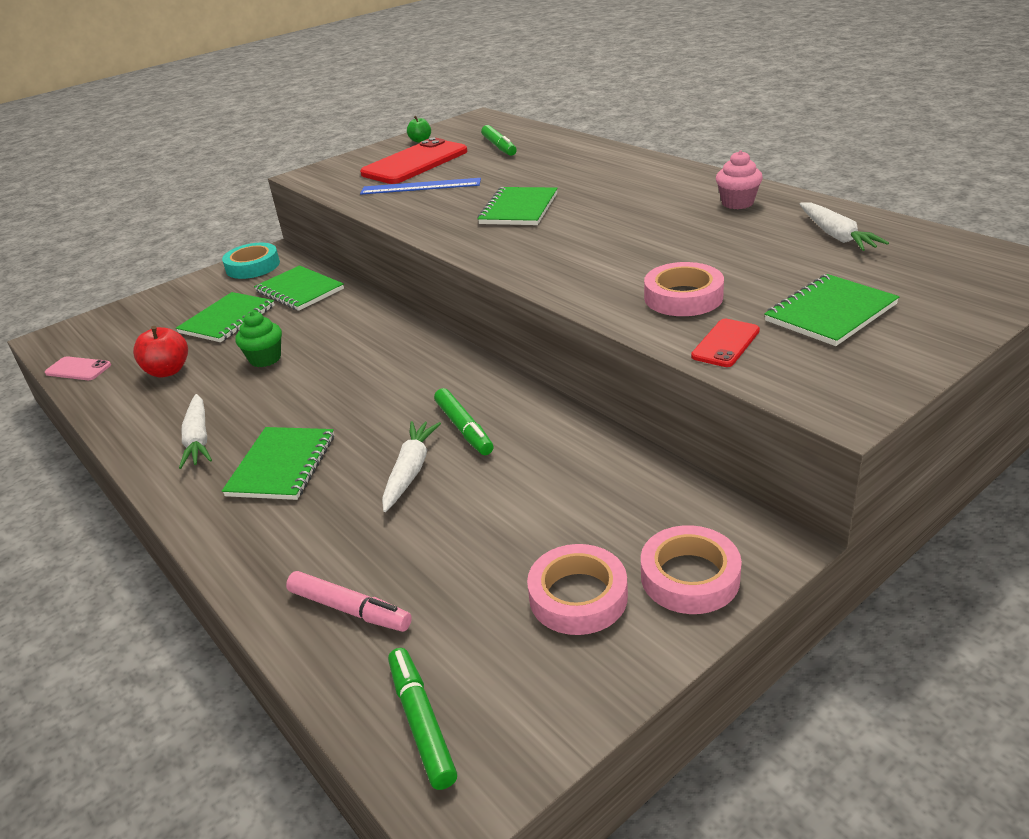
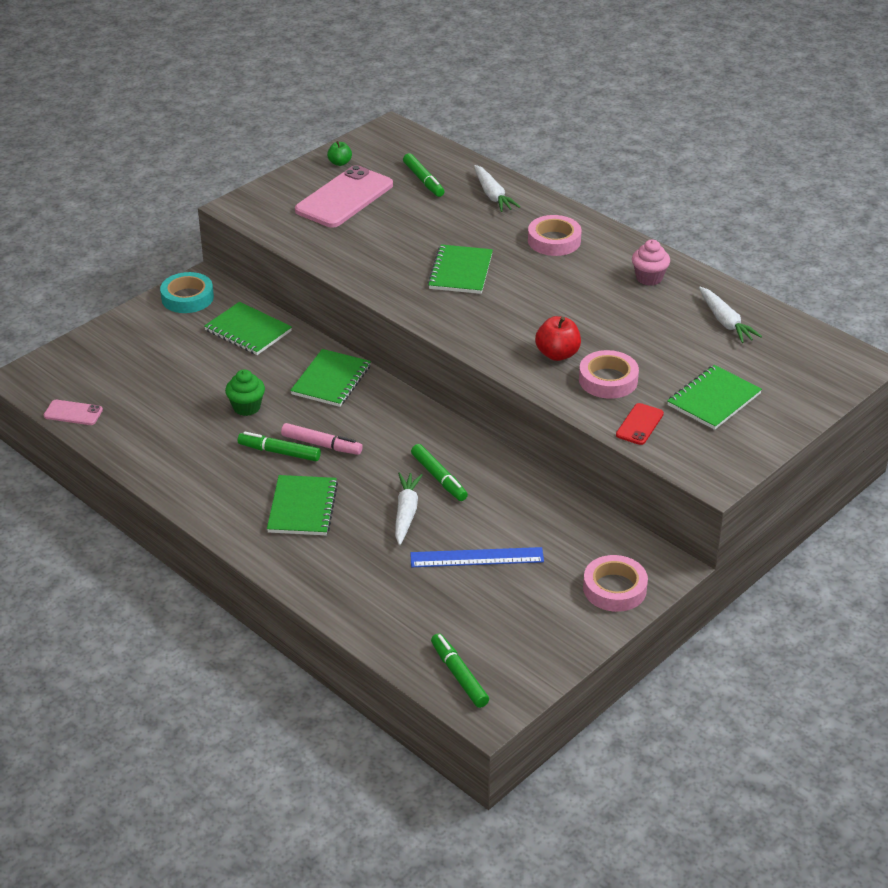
camera: 10 degrees left, 5 degrees up
red apple [133,326,188,377] -> red apple moved to [535,316,581,361]
green notebook [176,292,275,342] -> green notebook moved to [290,349,371,407]
white carrot [179,394,212,469] -> white carrot moved to [474,165,520,212]
pink marker [286,571,412,632] -> pink marker moved to [281,423,363,455]
red phone [360,138,468,184] -> pink phone [295,165,393,228]
blue ruler [360,178,481,194] -> blue ruler moved to [410,547,544,567]
pink tape [527,544,628,635] -> pink tape moved to [528,215,581,256]
none -> green marker [238,432,321,461]

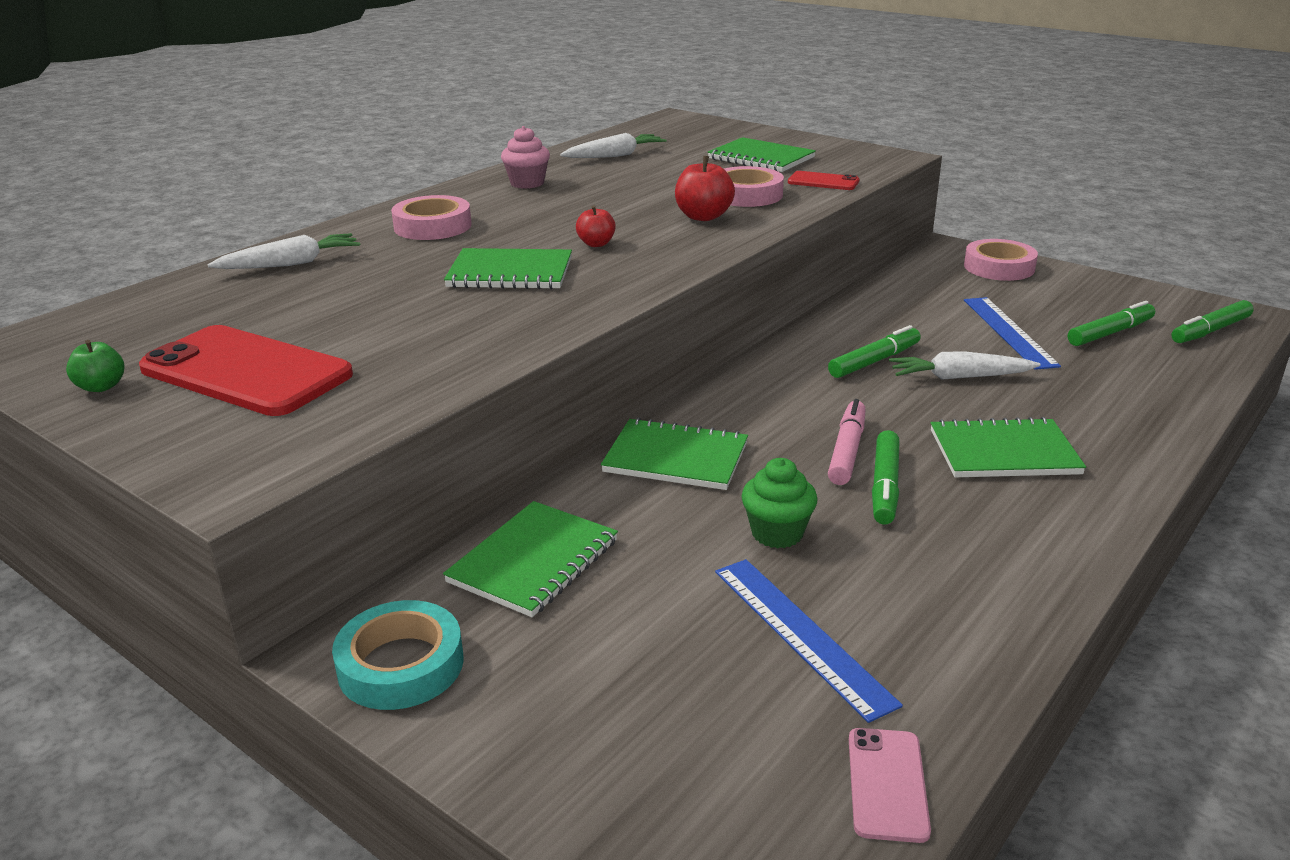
camera: 95 degrees left, 10 degrees down
pink phone [295,165,393,228] -> red phone [139,325,353,416]
green marker [403,153,445,197] -> green marker moved to [1068,301,1155,346]
none -> red apple [576,205,616,247]
none -> blue ruler [715,559,903,723]

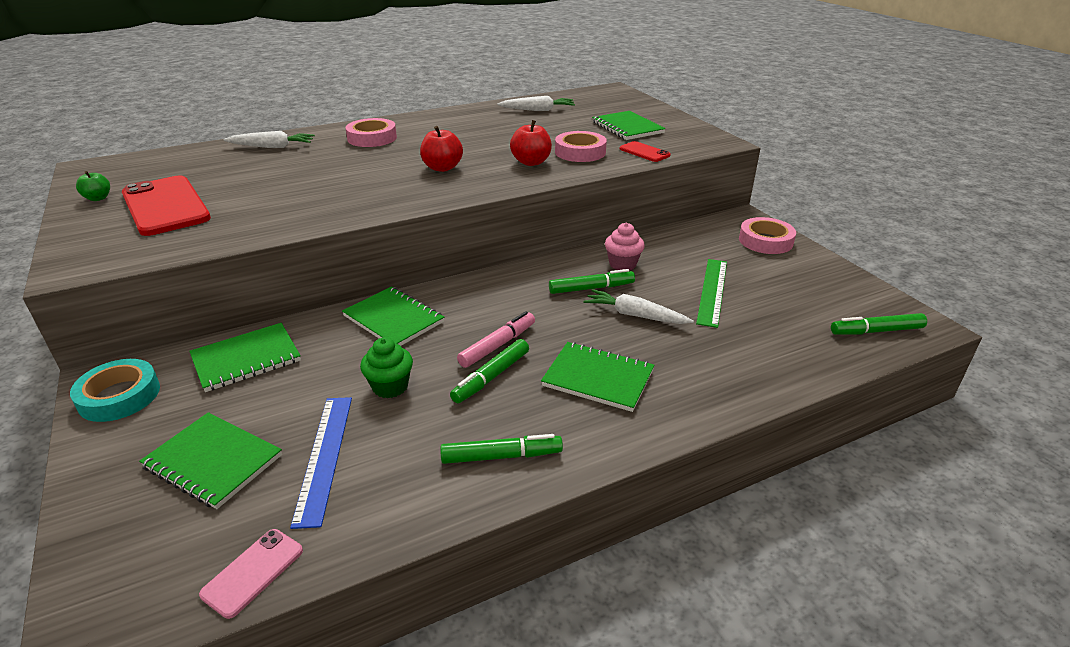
camera: 25 degrees right, 5 degrees up
green notebook [444,248,572,289] -> green notebook moved to [139,412,282,509]
pink cupcake [501,126,550,189] -> pink cupcake moved to [605,223,645,270]
red apple [576,205,616,247] -> red apple [420,126,463,172], size x1.59
blue ruler [964,297,1061,370] -> green ruler [696,259,727,328]
green marker [1068,301,1155,346] -> green marker moved to [440,434,563,464]

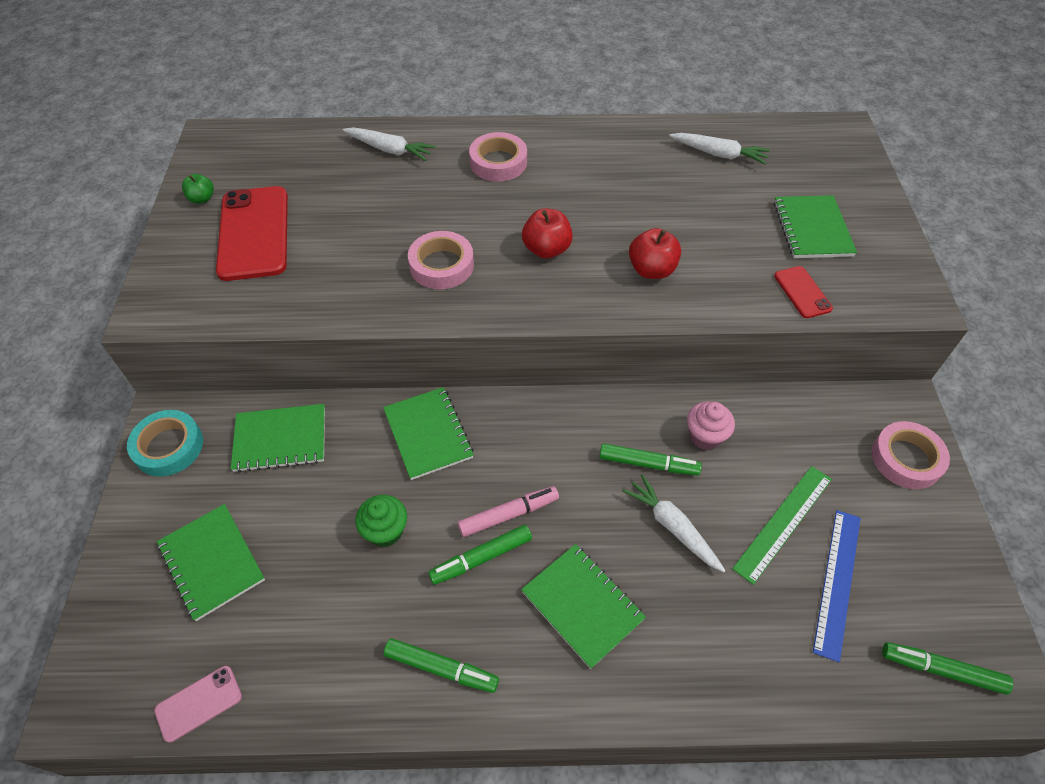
camera: 25 degrees right, 20 degrees up
blue ruler [290,397,352,529] -> blue ruler moved to [813,510,861,662]
pink tape [555,131,607,162] -> pink tape moved to [408,231,474,289]

